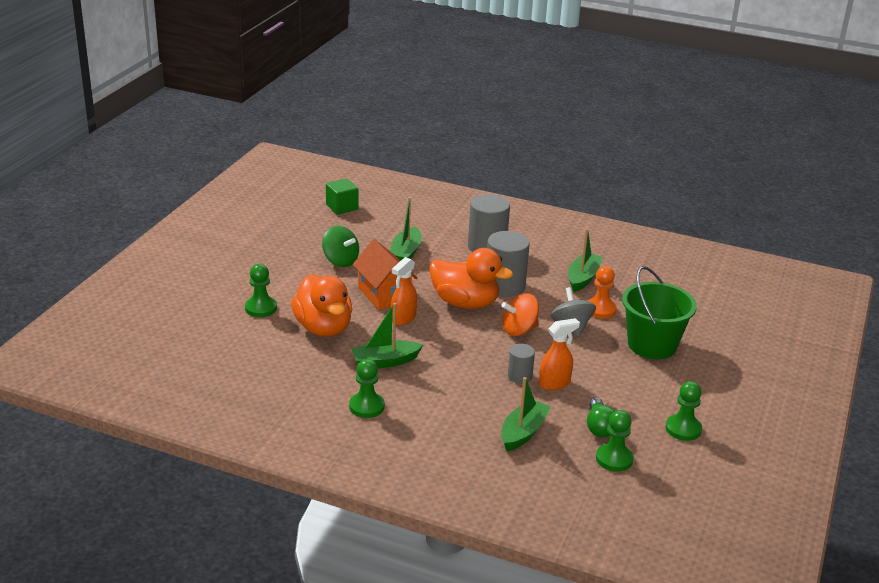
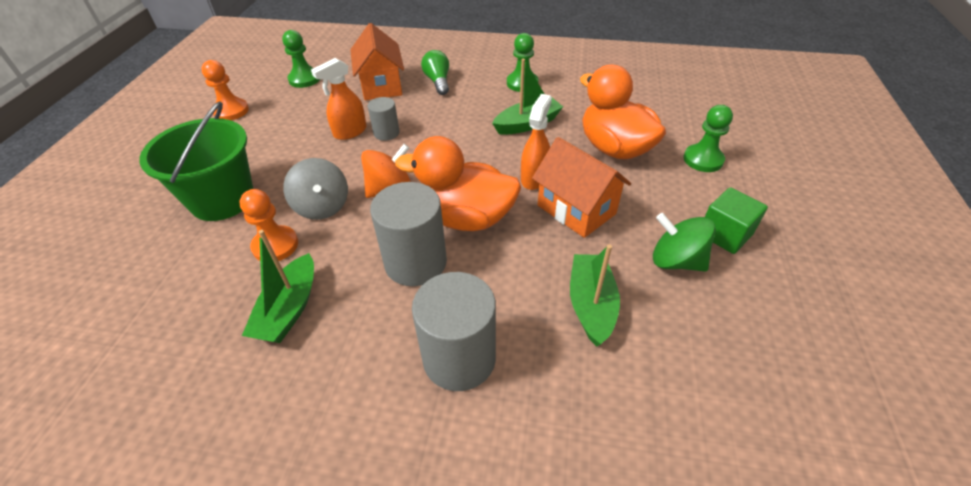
camera: 170 degrees right, 15 degrees up
green cube [326,178,359,215] -> green cube moved to [705,187,768,254]
green boat [501,377,551,451] -> orange house [350,23,404,100]
green light bulb [587,397,615,438] -> green light bulb moved to [421,50,449,95]
green pawn [665,381,702,441] -> orange pawn [202,60,249,120]

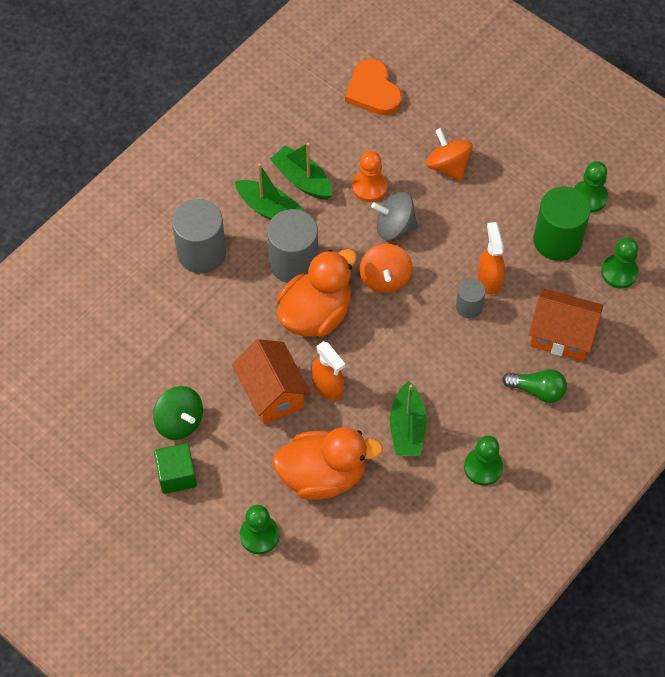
camera: 120 degrees right, 15 degrees up
green bucket [139,102,253,221] -> orange spinning top [426,128,473,181]
orange pawn [202,60,249,120] -> green pawn [574,161,608,213]
orange house [532,137,631,238] -> orange house turned 75 degrees clockwise [232,339,311,425]
green boat [570,244,620,347] -> green boat moved to [235,163,304,220]
green spinning top [653,213,716,272] -> green spinning top turned 75 degrees clockwise [153,386,203,440]
none -> orange heart [345,59,402,115]
none -> green cylinder [533,187,591,261]

